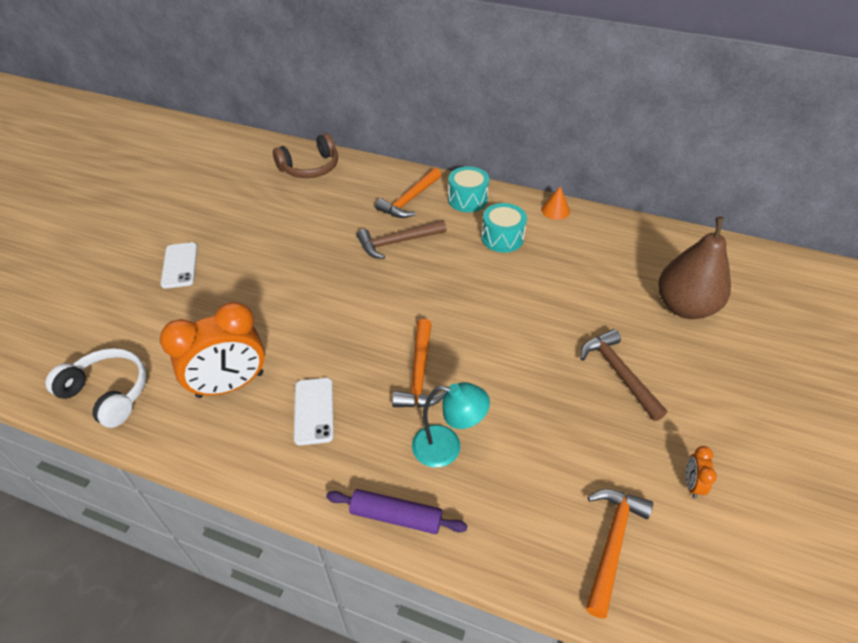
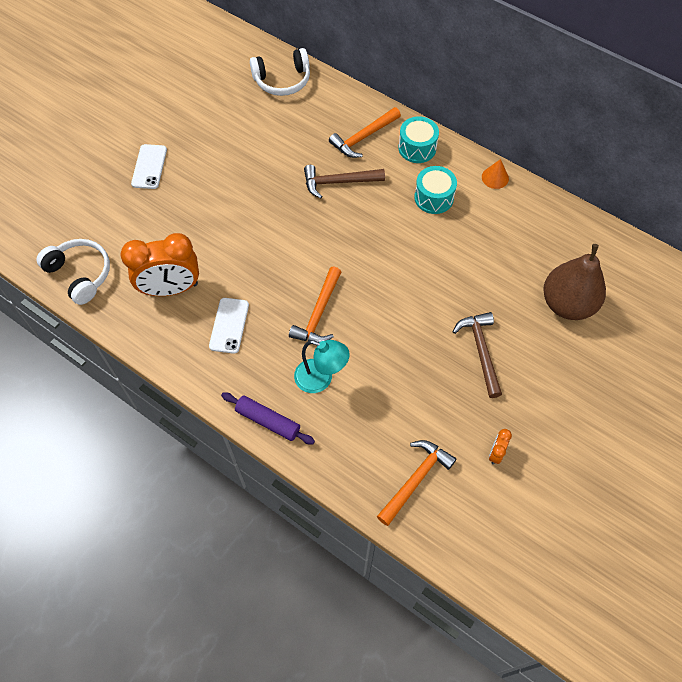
camera: 15 degrees right, 15 degrees up
brown headphones [273,133,338,178] -> white headphones [250,48,310,96]

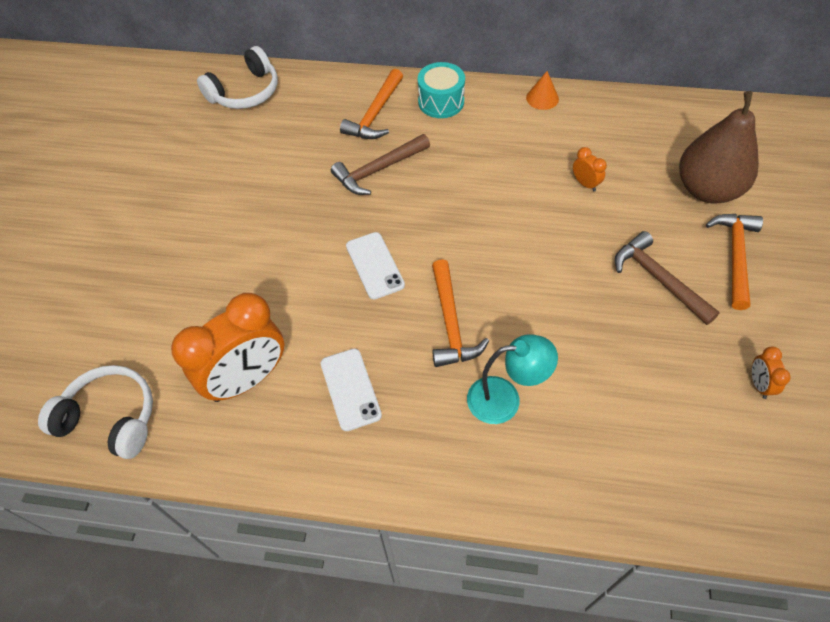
camera: 25 degrees left, 5 degrees down
white phone [131,144,167,189] -> white phone moved to [346,232,405,299]
purple rolling pin [221,392,315,444] -> none
orange hammer [377,440,456,526] -> orange hammer moved to [706,214,763,310]
turquoise drum [414,166,457,214] -> none
none -> orange clock [573,147,607,192]

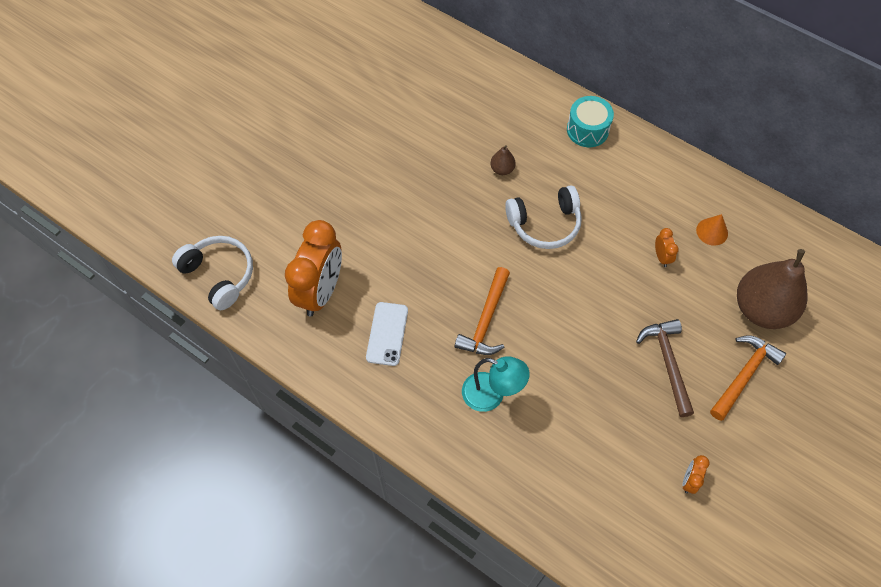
camera: 25 degrees right, 5 degrees up
orange clock [171,293,284,402] -> orange clock turned 60 degrees counterclockwise [285,220,342,316]
white headphones [197,46,278,109] -> white headphones moved to [505,185,582,249]
brown hammer [331,134,430,195] -> brown pear [490,145,516,175]
orange hammer [340,69,403,139] -> none
white phone [346,232,405,299] -> none
orange cone [526,71,559,110] -> orange cone moved to [696,214,728,246]

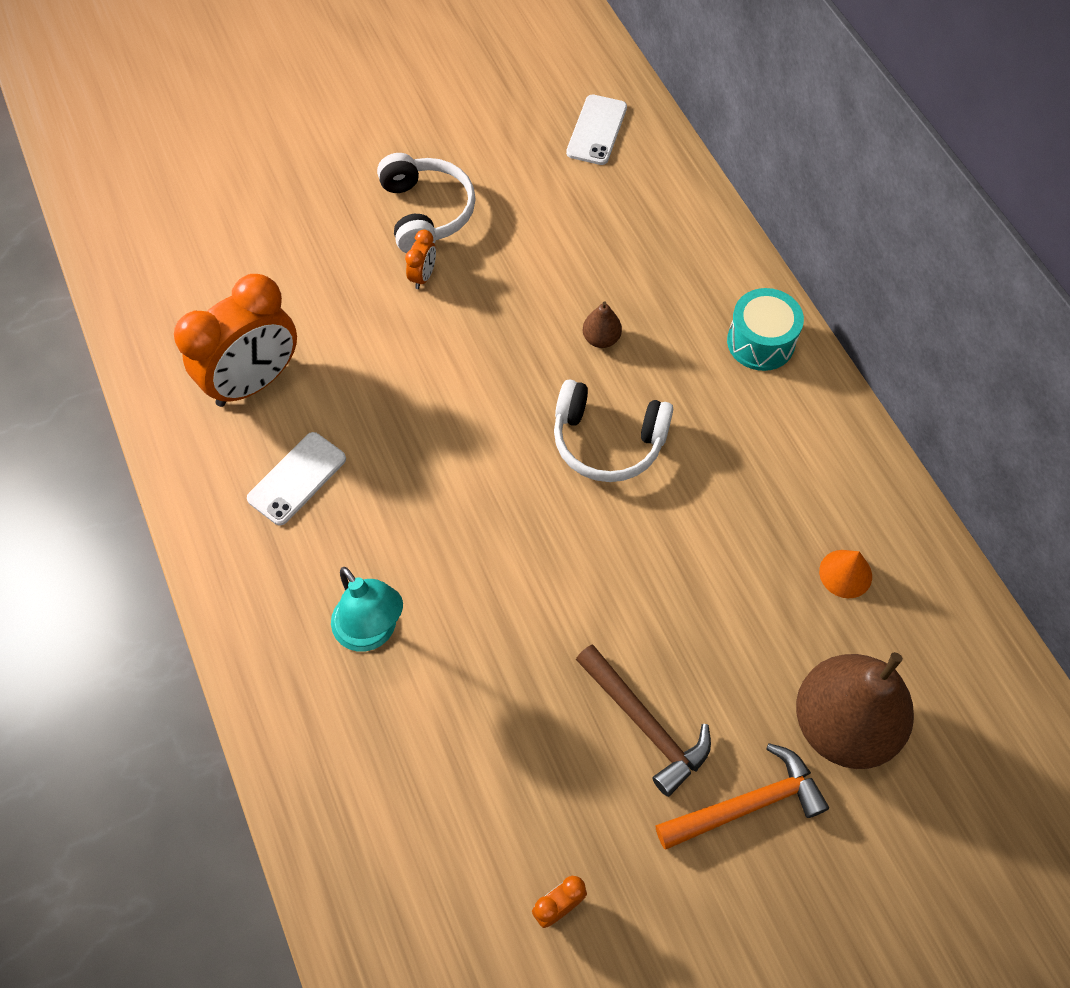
camera: 30 degrees right, 0 degrees up
white headphones [172,236,253,310] -> white headphones moved to [377,153,476,253]
orange hammer [455,267,510,355] -> none
brown hammer [636,319,694,417] -> brown hammer turned 120 degrees clockwise [576,644,711,797]
orange clock [655,228,679,267] -> orange clock moved to [405,229,436,289]
none -> white phone [566,94,627,165]

